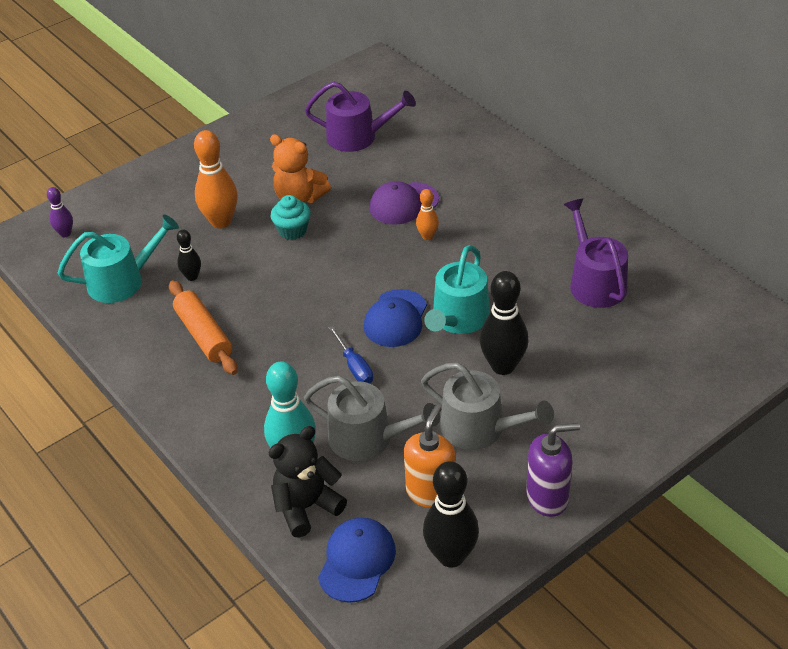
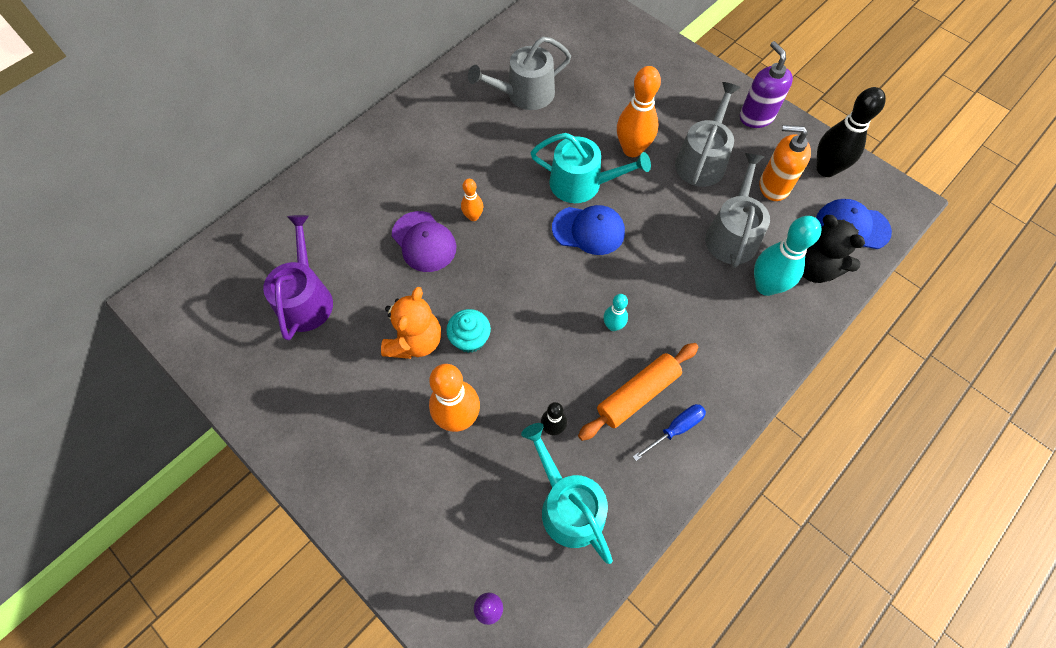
camera: 100 degrees left, 20 degrees up
blue screwdriver [329,326,373,384] -> blue screwdriver moved to [633,404,706,461]
black bowling pin [480,271,529,375] -> orange bowling pin [617,66,661,157]
purple watering can [564,199,628,308] -> grey watering can [468,37,571,110]
none -> turquoise bowling pin [603,294,628,331]

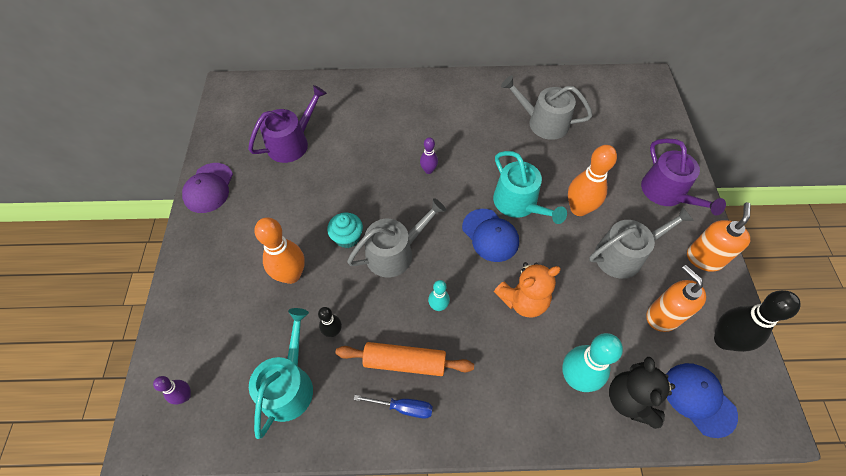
camera: 45 degrees right, 5 degrees down
orange teddy bear [381,287,441,359] -> orange teddy bear moved to [494,262,561,317]
purple cap [392,211,456,272] -> purple cap moved to [182,163,233,213]
orange bowling pin [461,179,483,221] -> purple bowling pin [420,137,438,174]
grey watering can [705,153,770,268] -> grey watering can moved to [347,198,446,277]
purple soap dispenser [740,41,793,128] -> orange soap dispenser [687,202,751,272]
none -> purple watering can [641,138,726,216]

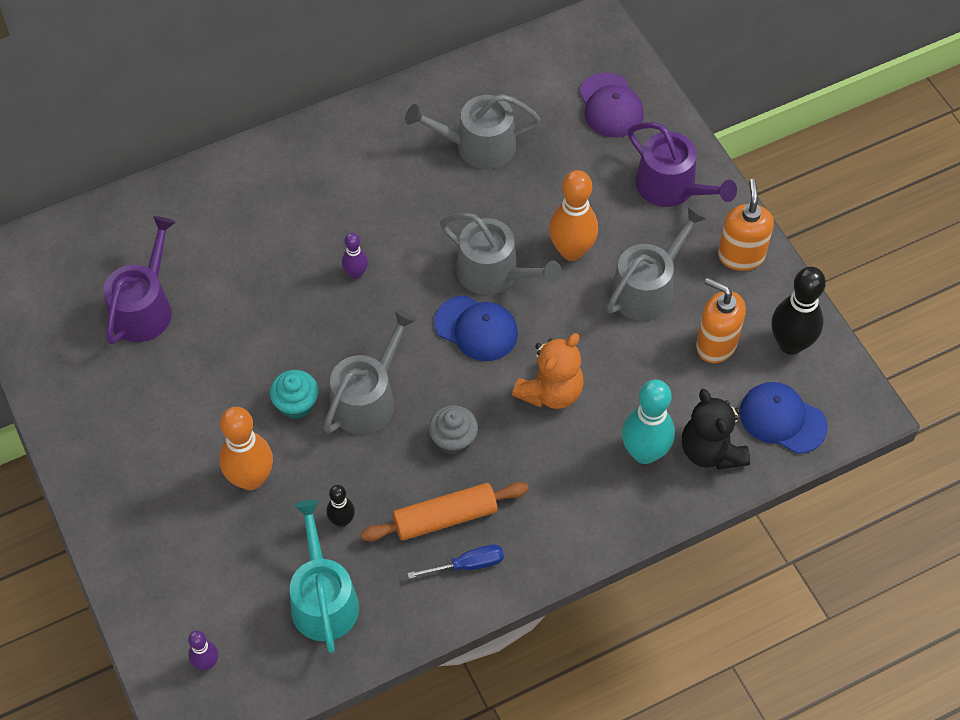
camera: 25 degrees left, 0 degrees up
purple cap [182,163,233,213] -> purple cap moved to [579,73,644,138]
turquoise bowling pin [428,280,450,311] -> grey cupcake [429,405,478,455]
turquoise watering can [493,151,567,224] -> grey watering can [440,213,562,295]

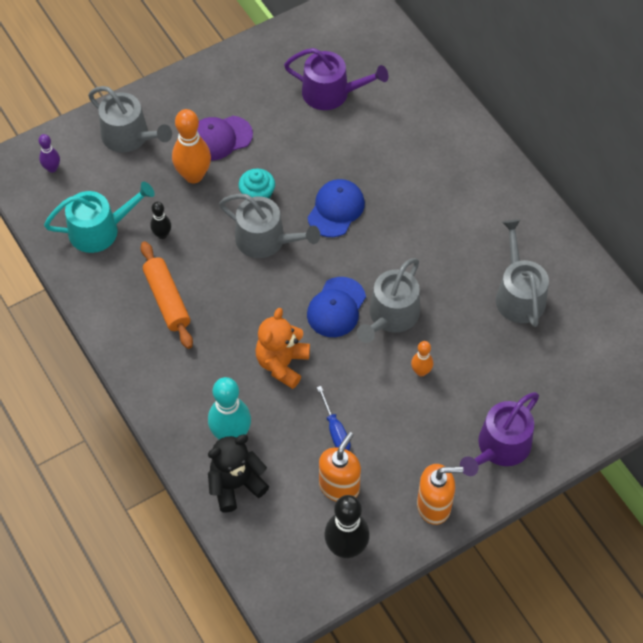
camera: 85 degrees right, 0 degrees up
purple bowling pin [342,233,368,279] -> none
blue screwdriver [407,544,504,579] -> blue screwdriver moved to [317,386,350,451]
grey cupcake [429,405,478,455] -> none
orange teddy bear [512,333,584,409] -> orange teddy bear turned 75 degrees clockwise [256,308,310,389]
orange bowling pin [549,170,598,261] -> orange bowling pin [411,341,433,377], size x0.53
purple cap [579,73,644,138] -> purple cap moved to [197,116,253,160]
grey watering can [607,206,707,321] -> grey watering can moved to [88,86,172,152]
blue cap [740,382,828,454] -> blue cap moved to [308,179,365,237]

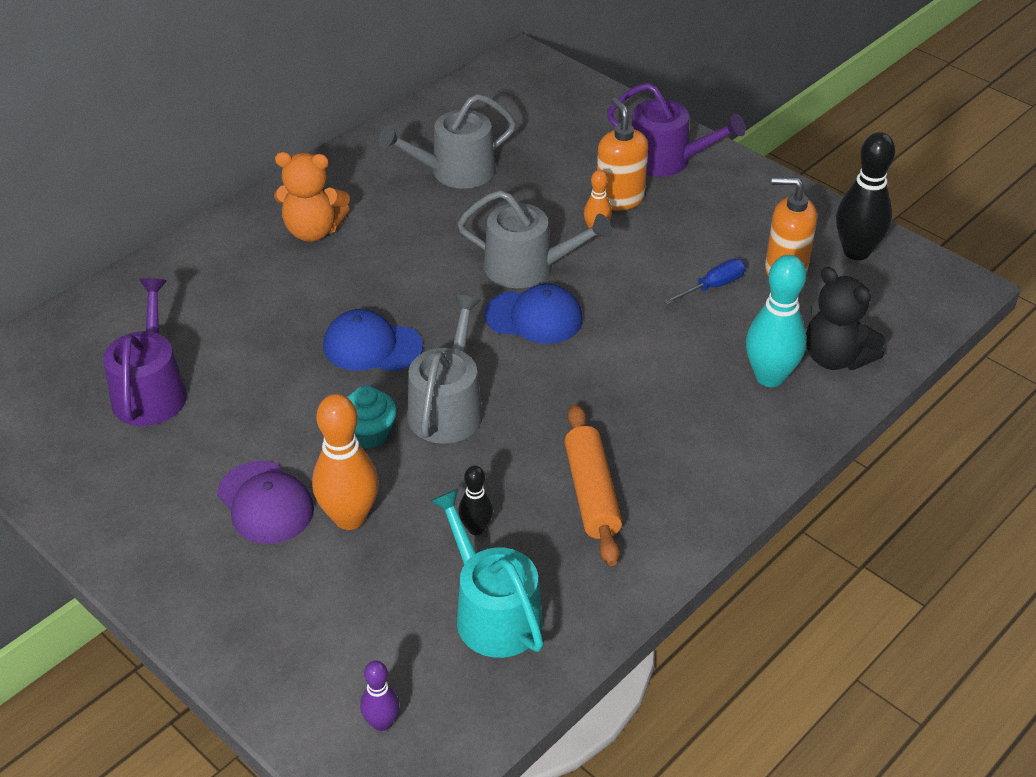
camera: 105 degrees left, 15 degrees down
grey watering can [88,86,172,152] -> none
orange rolling pin [141,241,193,349] -> orange rolling pin turned 60 degrees counterclockwise [564,404,622,566]
orange teddy bear [256,308,310,389] -> orange teddy bear moved to [274,152,350,242]
orange soap dispenser [417,464,463,525] -> orange soap dispenser moved to [597,97,648,211]

